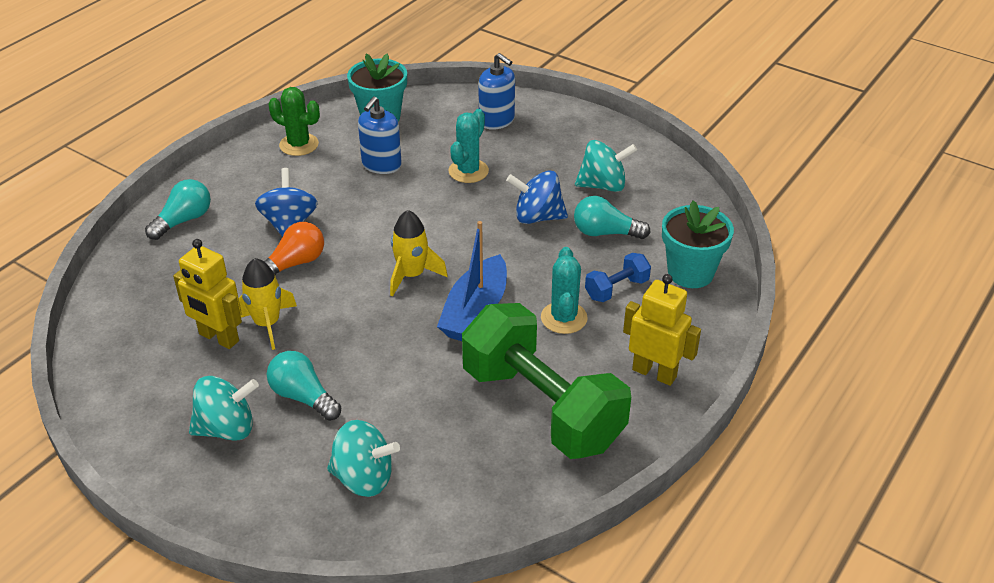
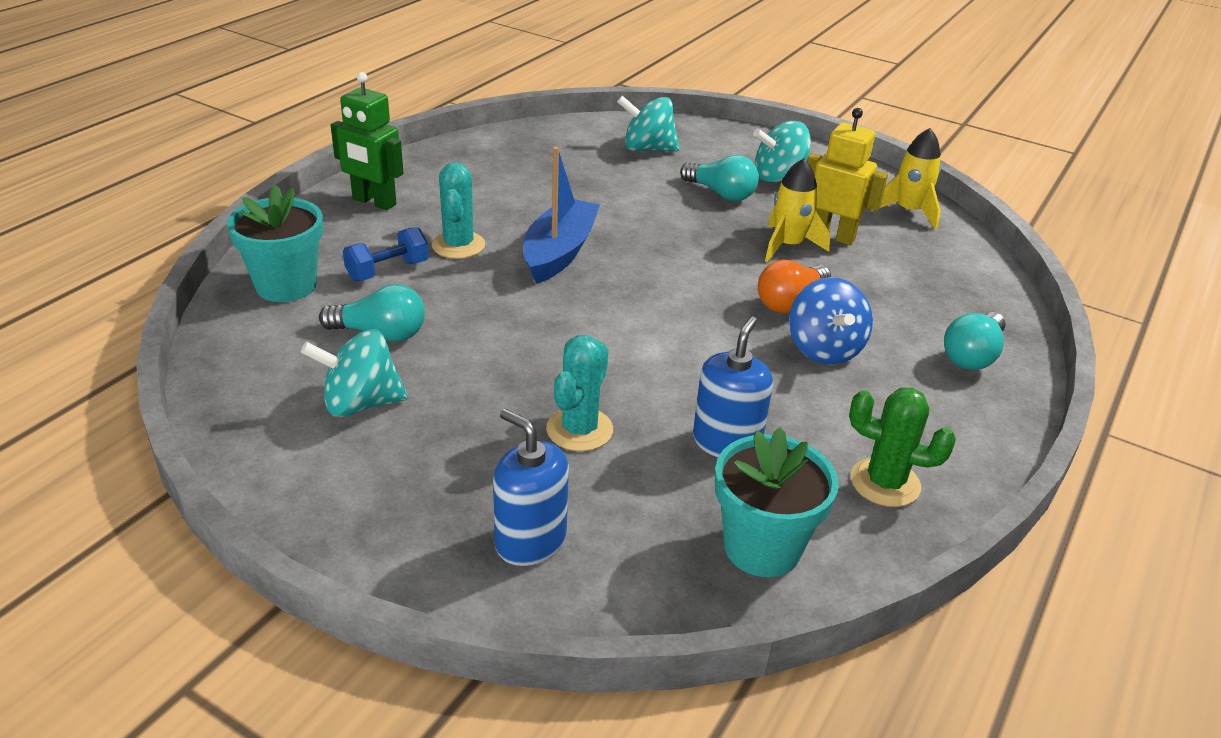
camera: 175 degrees right, 5 degrees down
yellow rocket [390,210,448,296] -> yellow rocket moved to [871,128,941,230]
green dumbbell [462,303,631,459] -> none
blue spinning top [506,171,568,224] -> none
yellow robot [623,274,701,386] -> green robot [331,72,403,210]

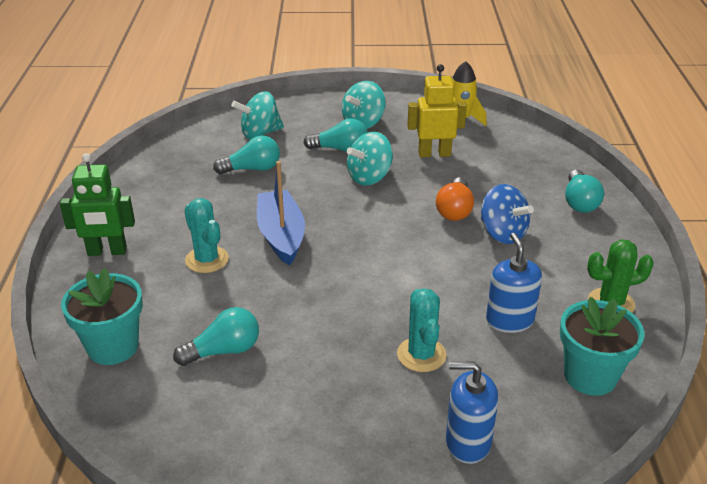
camera: 30 degrees left, 0 degrees up
turquoise spinning top [301,329,408,417] -> turquoise spinning top moved to [347,132,393,186]
blue dumbbell [343,227,429,281] -> none
yellow rocket [765,158,830,262] -> none
none -> turquoise light bulb [213,136,280,174]

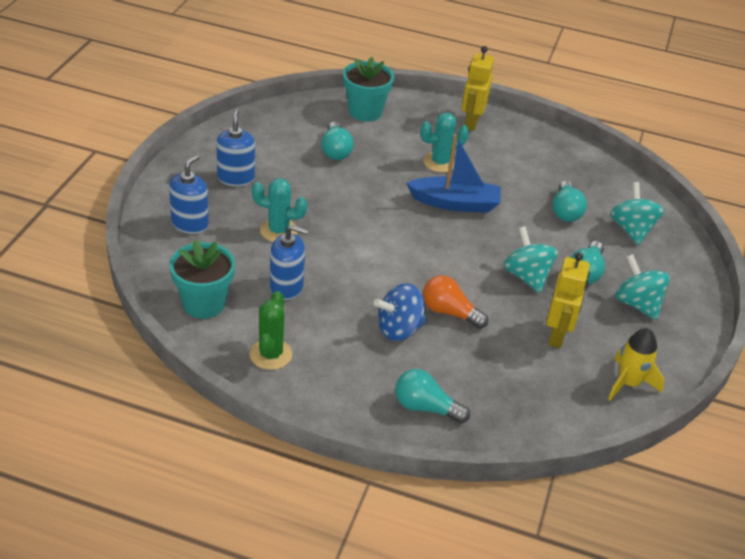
camera: 105 degrees right, 5 degrees up
green robot [60,153,135,256] -> yellow robot [461,46,494,131]
none -> blue soap dispenser [216,109,255,187]

